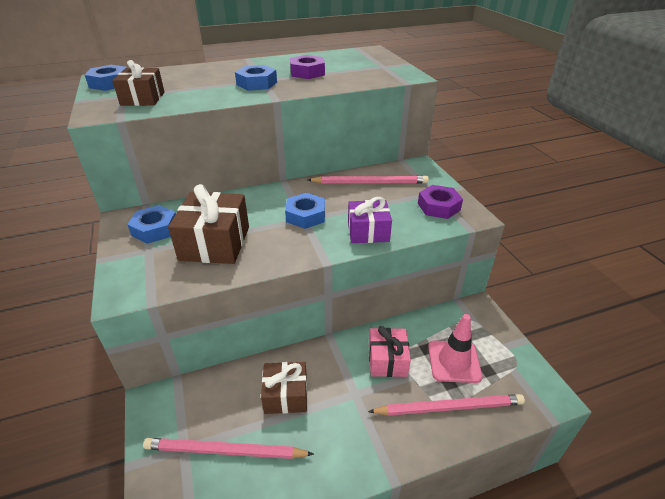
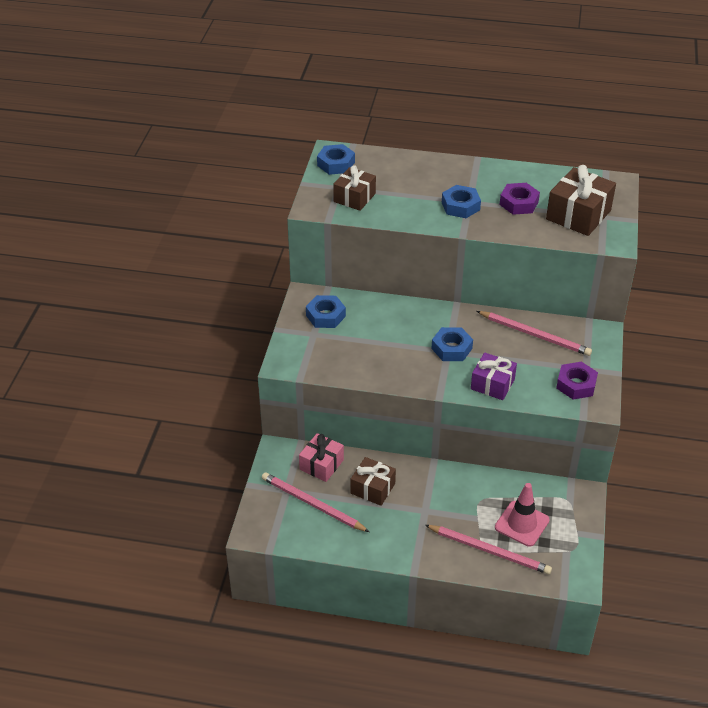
camera: 30 degrees right, 5 degrees up
brown gift [168,184,249,264] -> brown gift moved to [546,165,616,236]
pink gift [369,326,411,377] -> pink gift moved to [299,433,344,482]

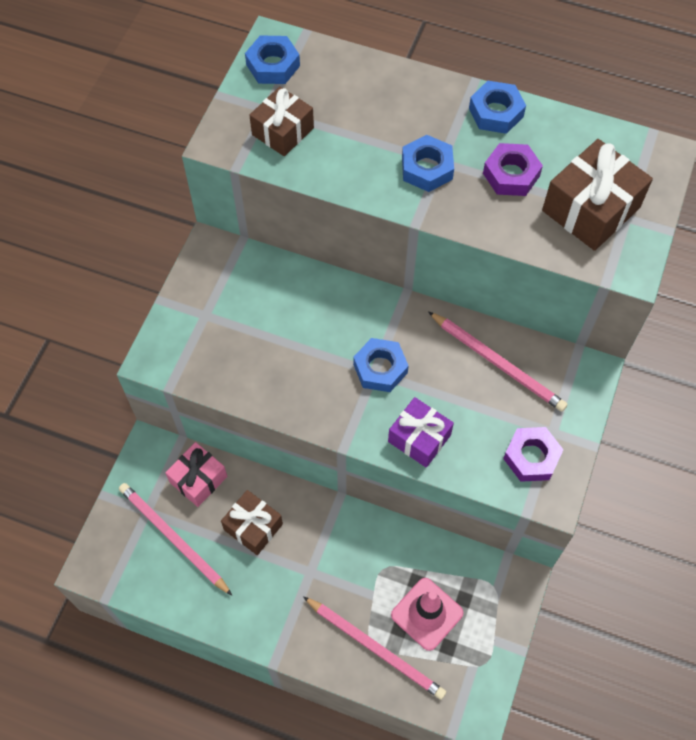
camera: 10 degrees right, 20 degrees up
blue nut [306,295,346,328] -> blue nut moved to [469,81,526,134]

